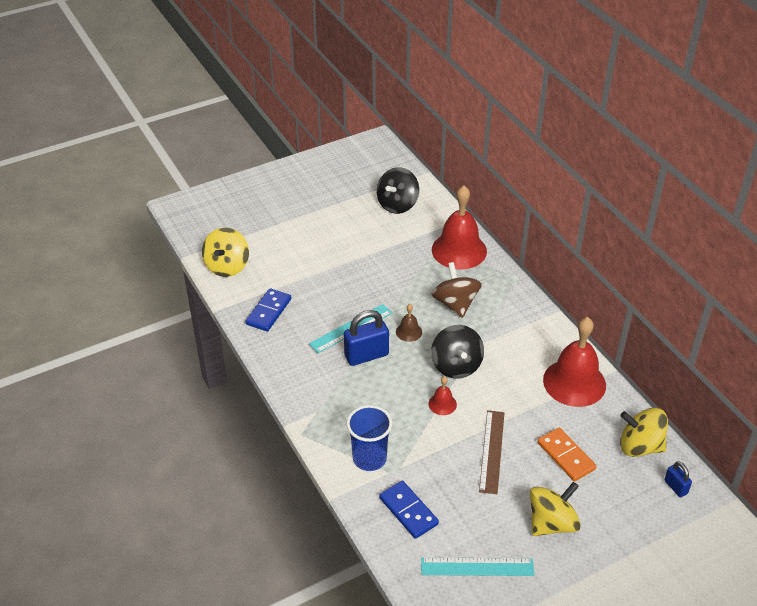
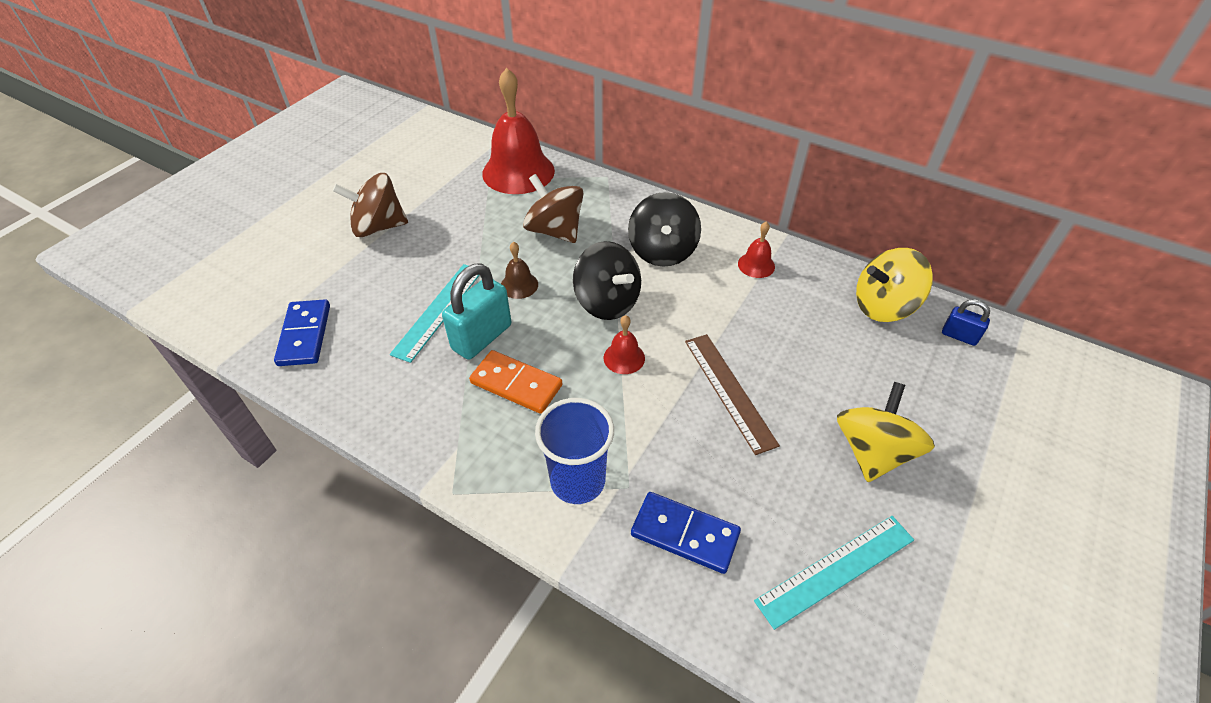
camera: 30 degrees left, 5 degrees up
yellow spinning top [202,227,249,277] -> none
blue padlock [344,310,389,366] -> turquoise padlock [442,263,511,360]
black spinning top [377,167,419,214] -> black spinning top moved to [628,192,701,267]
orange domino [538,427,596,481] -> orange domino moved to [469,350,562,414]
red bell [543,317,606,407] -> red bell [738,222,775,278], size x0.44
none -> brown spinning top [333,173,408,237]

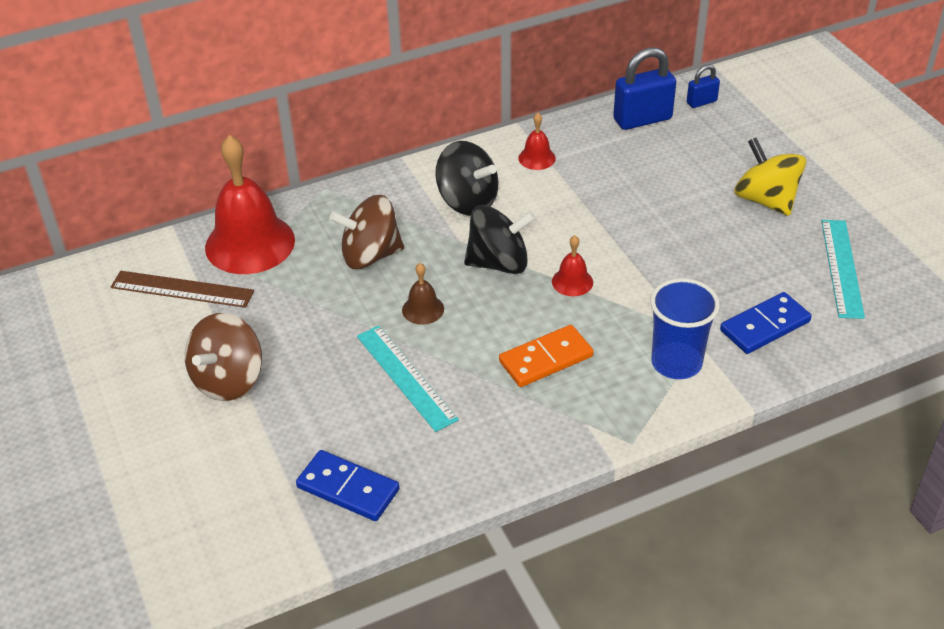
camera: 55 degrees left, 5 degrees down
turquoise padlock [442,263,511,360] -> none
brown ruler [685,334,780,455] -> brown ruler moved to [111,271,254,308]
yellow spinning top [856,248,933,322] -> blue padlock [613,47,676,130]

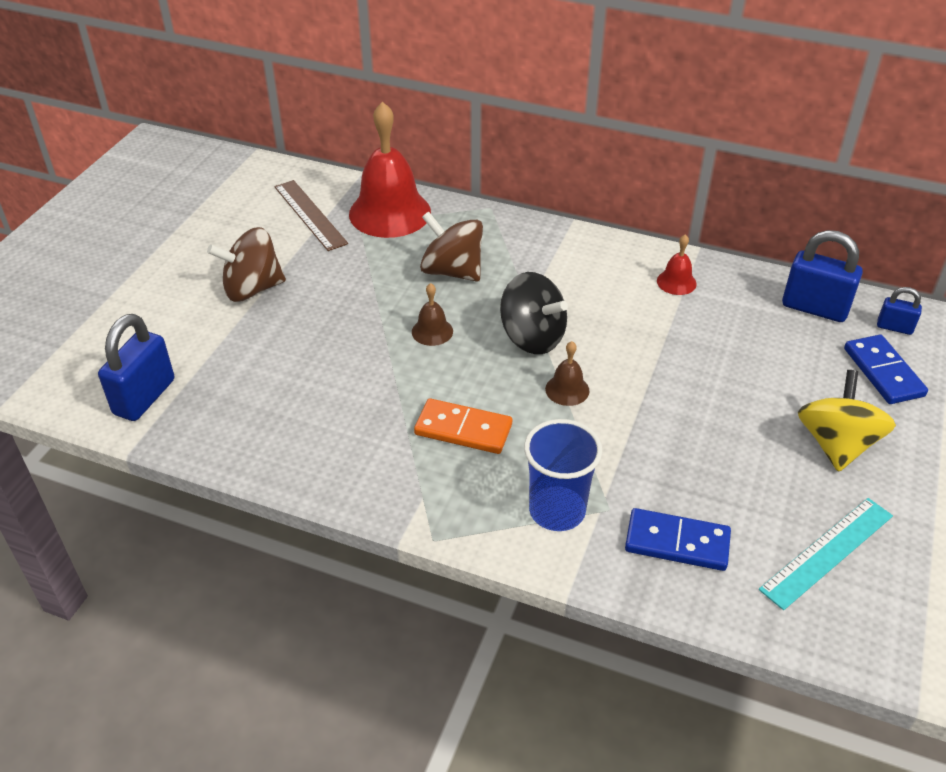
camera: 45 degrees right, 0 degrees up
blue domino [296,450,400,521] -> blue domino moved to [844,335,928,404]
turquoise ruler [357,326,459,432] -> none
black spinning top [435,141,498,216] -> none
red bell [552,235,593,296] -> brown bell [545,341,589,406]
none -> blue padlock [98,314,174,421]

